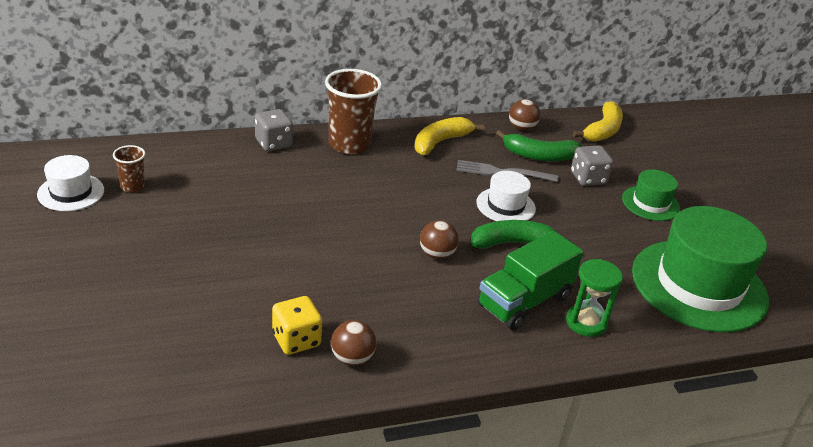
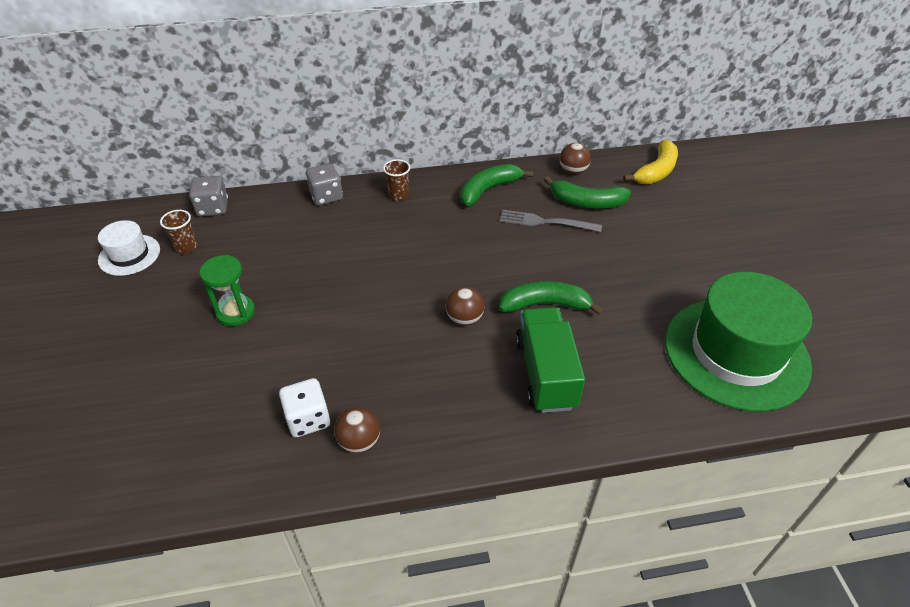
camera: 10 degrees right, 10 degrees up
yellow dice [272,296,322,355] -> white dice [279,378,330,437]
brown cup [325,69,382,154] -> brown cup [383,159,410,201], size x0.50
yellow banana [415,117,485,155] -> green banana [461,164,533,206]
white hat [476,171,536,221] -> none
green truck [477,231,583,330] -> green truck turned 120 degrees clockwise [516,307,585,413]
green hourglass [566,259,623,337] -> green hourglass moved to [199,255,255,326]
grey dice [571,146,613,186] -> grey dice moved to [189,176,228,217]
green hat [622,169,680,221] -> none

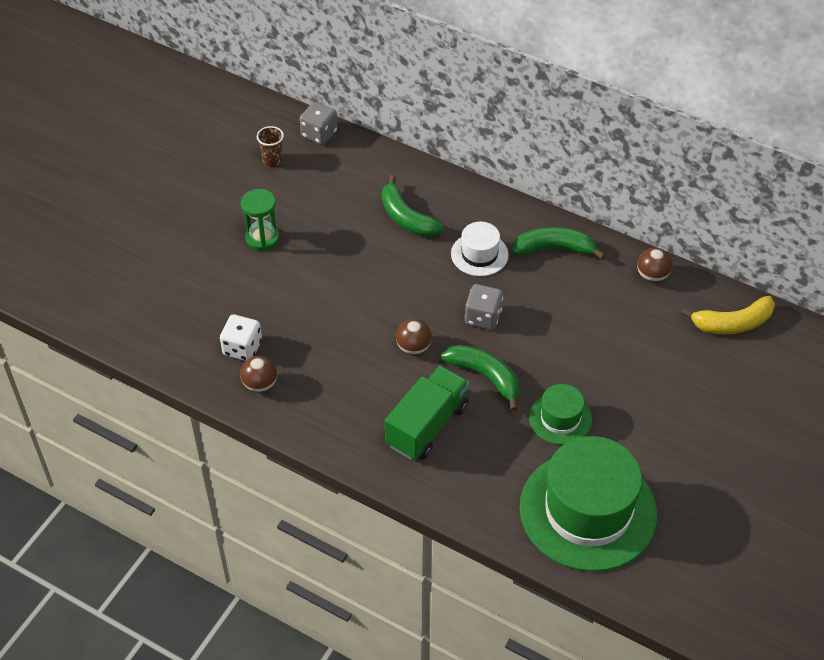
camera: 40 degrees right, 5 degrees up
white hat [98,220,160,276] -> white hat moved to [451,222,509,276]
grey dice [306,163,343,205] -> grey dice moved to [465,284,503,330]
brown cup [383,159,410,201] -> none
grey fork [500,210,602,232] -> none
green banana [544,176,631,209] -> green banana moved to [382,175,444,237]
none -> green hat [529,384,592,445]

